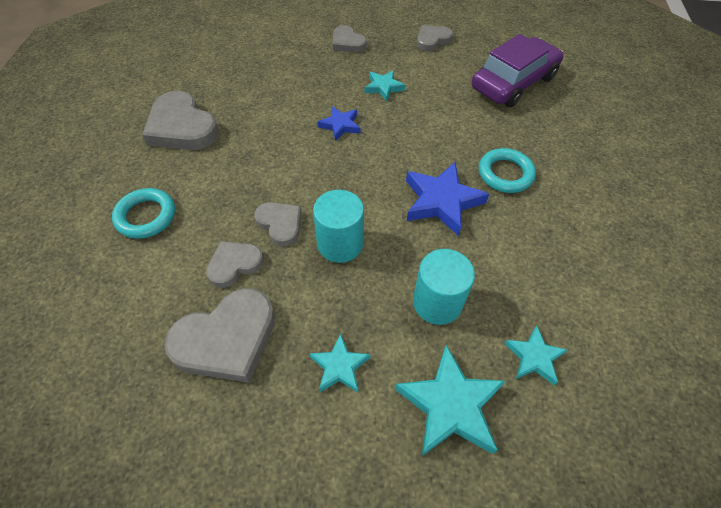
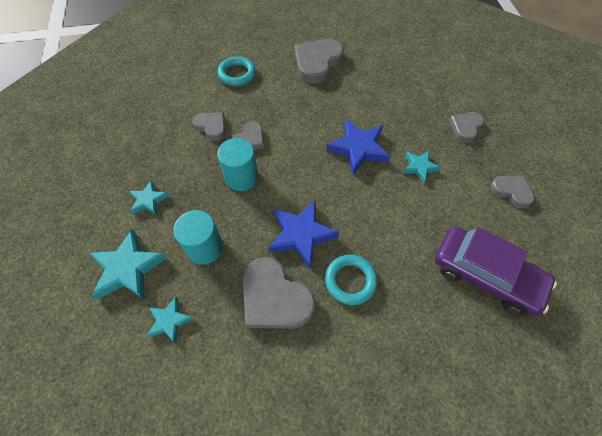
camera: 75 degrees right, 5 degrees up
grey heart [164,288,275,383] -> grey heart moved to [243,257,316,329]
blue star [317,106,360,141] -> blue star [326,119,390,174], size x1.72

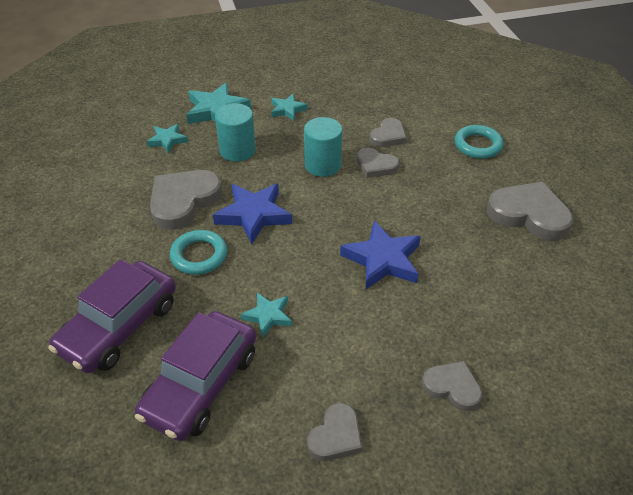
camera: 85 degrees right, 15 degrees down
turquoise star [403,151,441,183] -> turquoise star moved to [241,292,292,338]
none -> purple car [48,259,176,373]

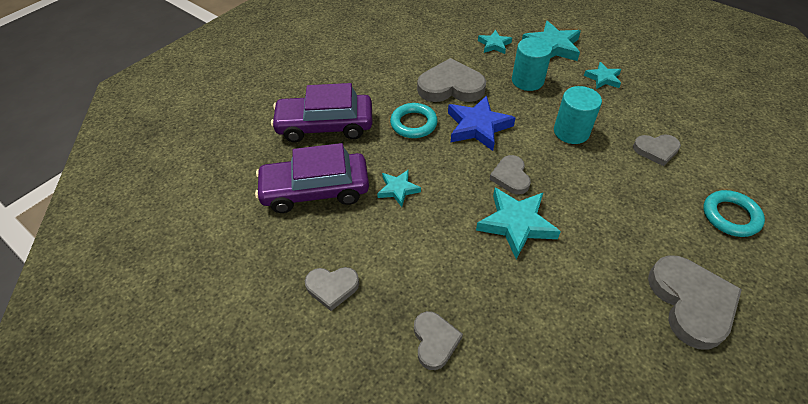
camera: 55 degrees right, 5 degrees up
blue star [340,220,421,289] -> turquoise star [476,188,561,259]
grey heart [357,148,399,178] -> grey heart moved to [489,155,531,195]

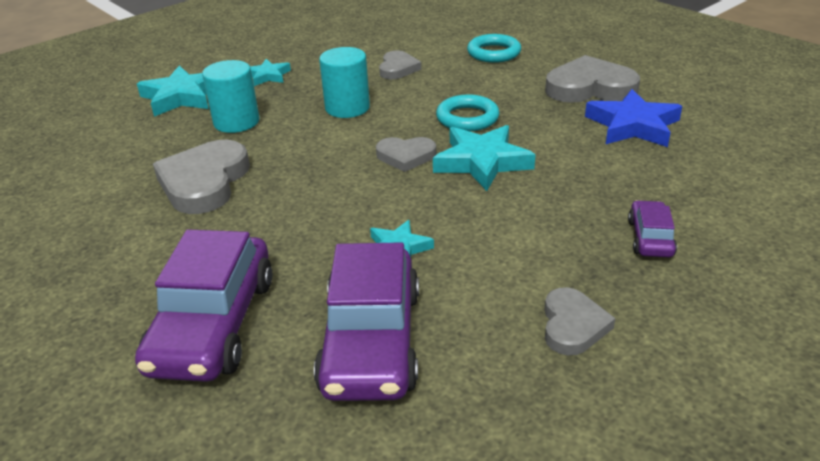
camera: 80 degrees left, 15 degrees down
turquoise ring [390,103,438,138] -> turquoise ring moved to [436,94,499,132]
grey heart [414,311,463,370] -> purple car [628,200,677,257]
blue star [448,96,516,151] -> blue star moved to [585,89,682,147]
turquoise star [478,30,512,54] -> none

